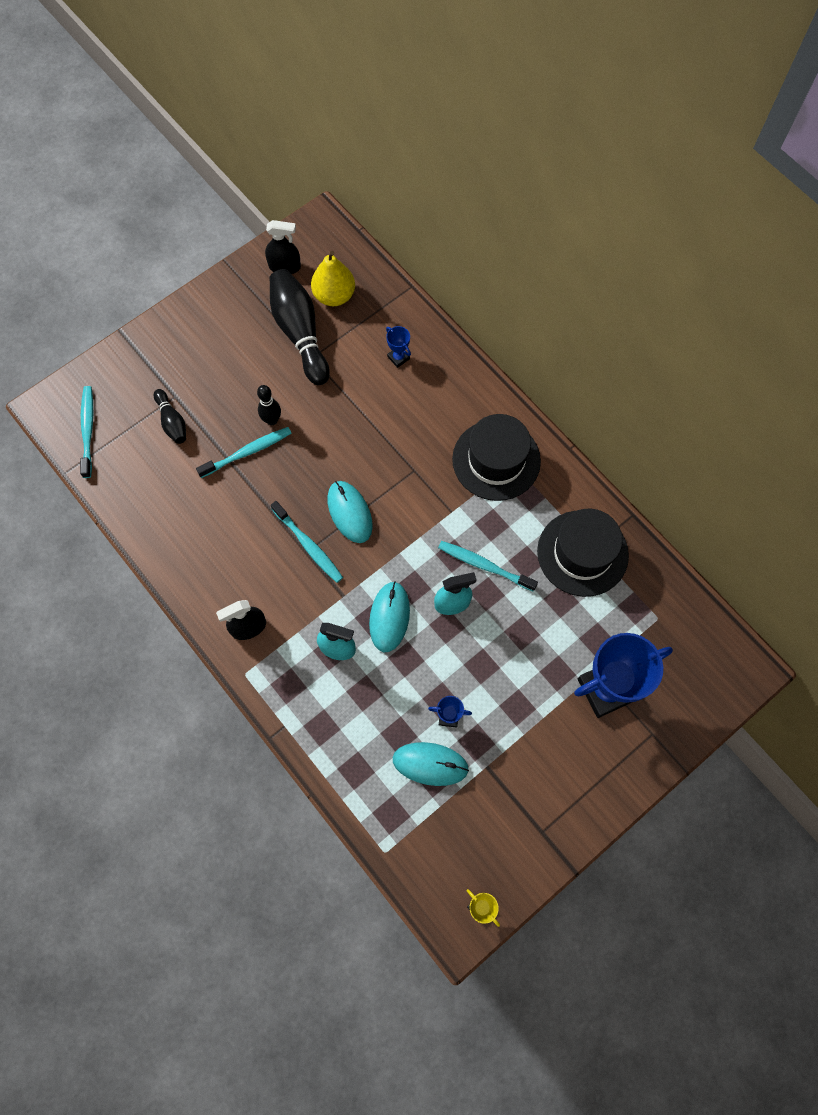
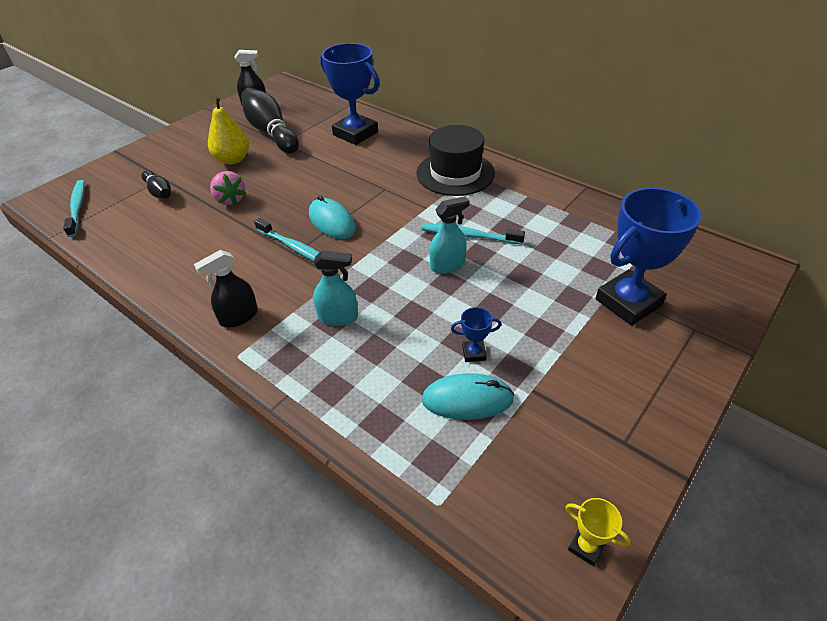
camera: 10 degrees left, 25 degrees down
turquoise toothbrush [196,427,291,478] -> pink strawberry [210,171,246,205]
black bowling pin [257,385,281,425] -> none
yellow pear [311,251,355,306] -> yellow pear moved to [208,96,249,164]
turquoise mouse [369,581,410,652] -> none
blue trophy [386,326,411,368] -> blue trophy [320,43,380,145], size x2.38
black hat [537,509,629,597] -> none

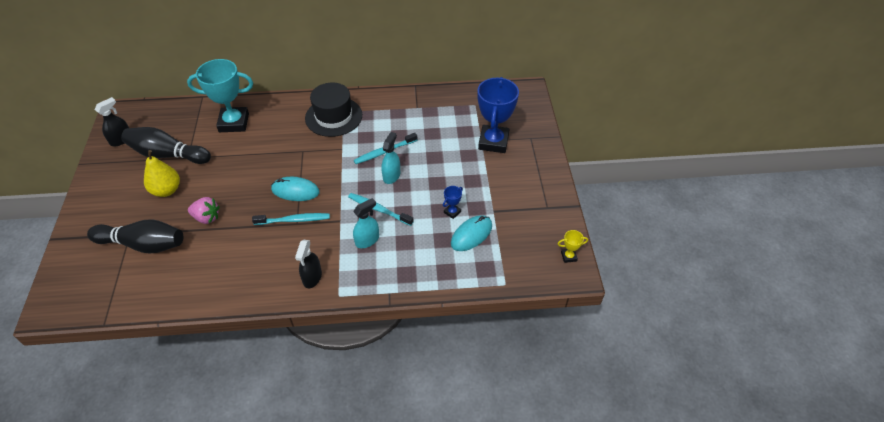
camera: 45 degrees left, 5 degrees up
turquoise toothbrush [63,180,85,237] -> turquoise toothbrush moved to [348,193,414,226]
black bowling pin [142,170,171,199] -> black bowling pin [87,219,183,254], size x1.90
blue trophy [320,43,380,145] -> turquoise trophy [187,59,253,132]

